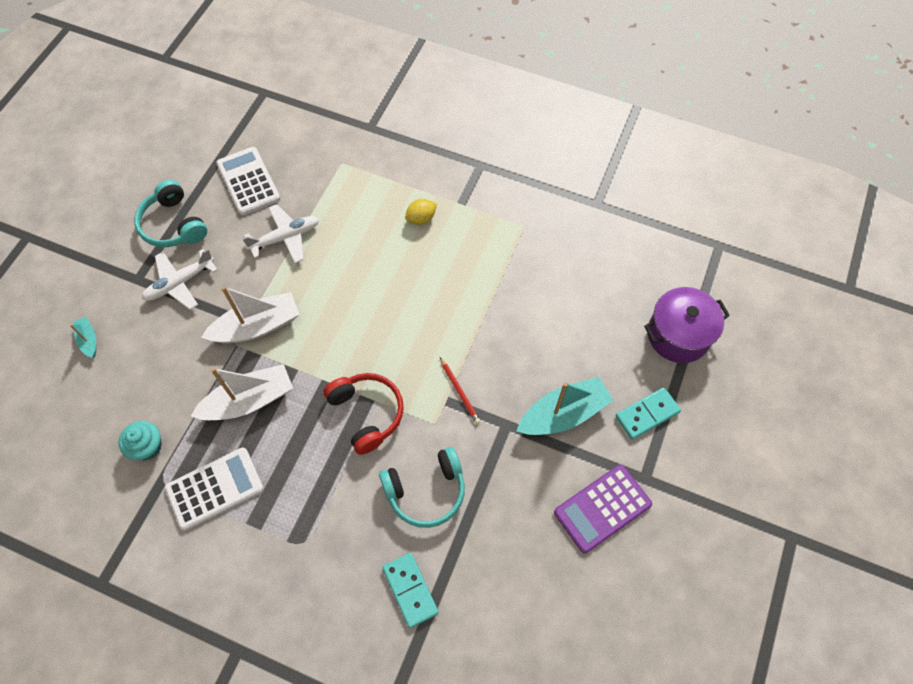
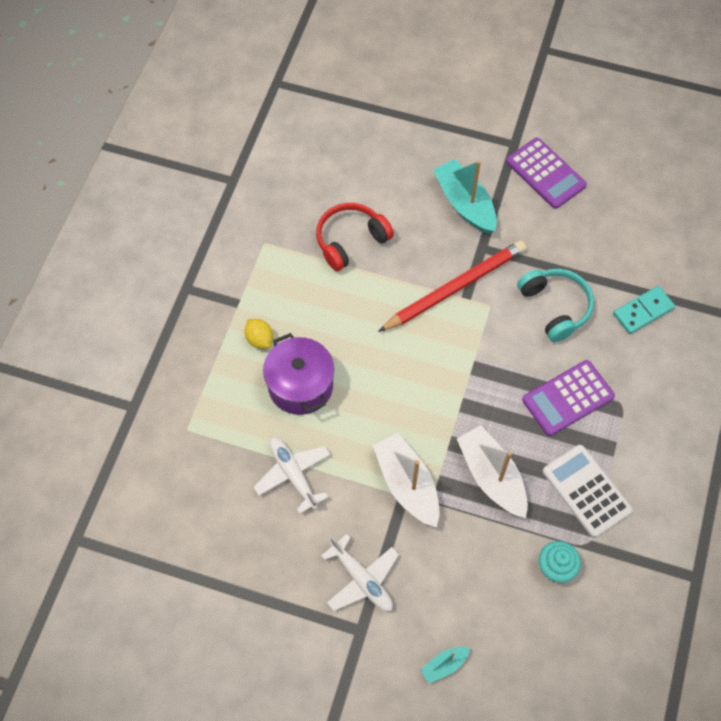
camera: 95 degrees left, 0 degrees up
turquoise headphones [134,180,207,247] -> none
white calculator [216,147,280,215] -> none
red headphones [323,373,404,455] -> red headphones moved to [316,203,394,271]
red pencil [440,357,481,424] -> red pencil [378,240,526,332], size x2.30
turquoise domino [615,387,681,440] -> none
purple pot [644,287,730,363] -> purple pot moved to [263,333,334,415]
none -> purple calculator [522,360,615,436]

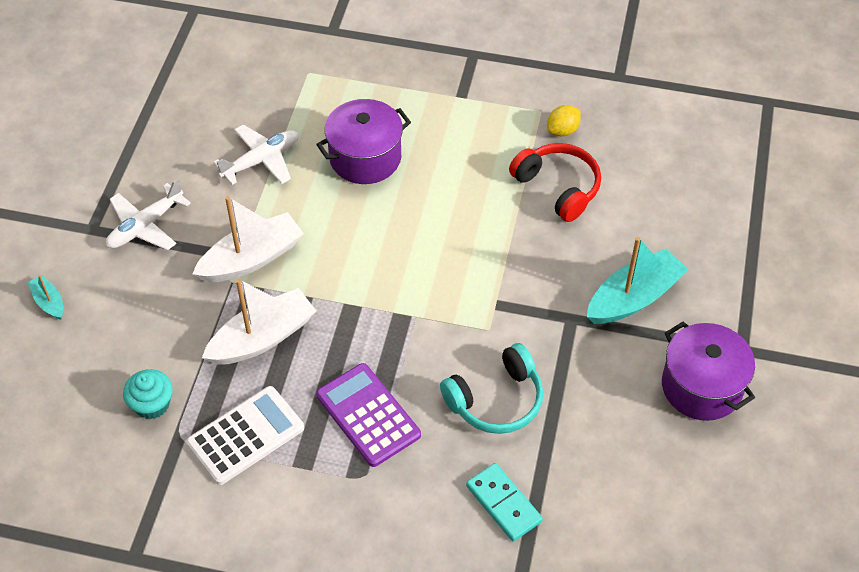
camera: 85 degrees right, 10 degrees down
yellow lemon [245,319,273,349] -> yellow lemon moved to [547,105,581,136]
red pencil [378,240,526,332] -> none
purple calculator [506,138,587,209] -> purple pot [662,322,755,421]

